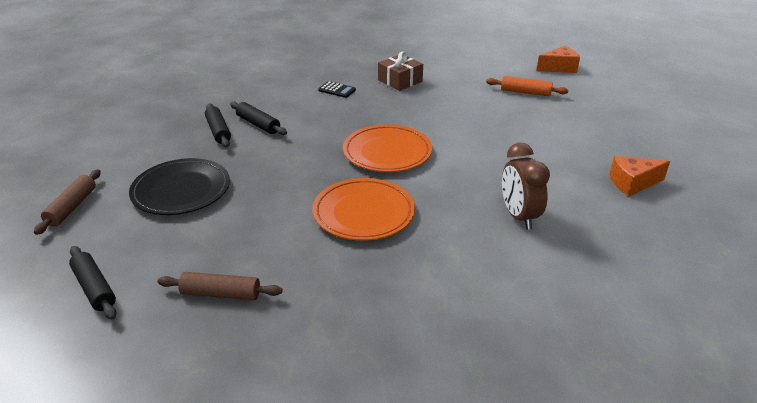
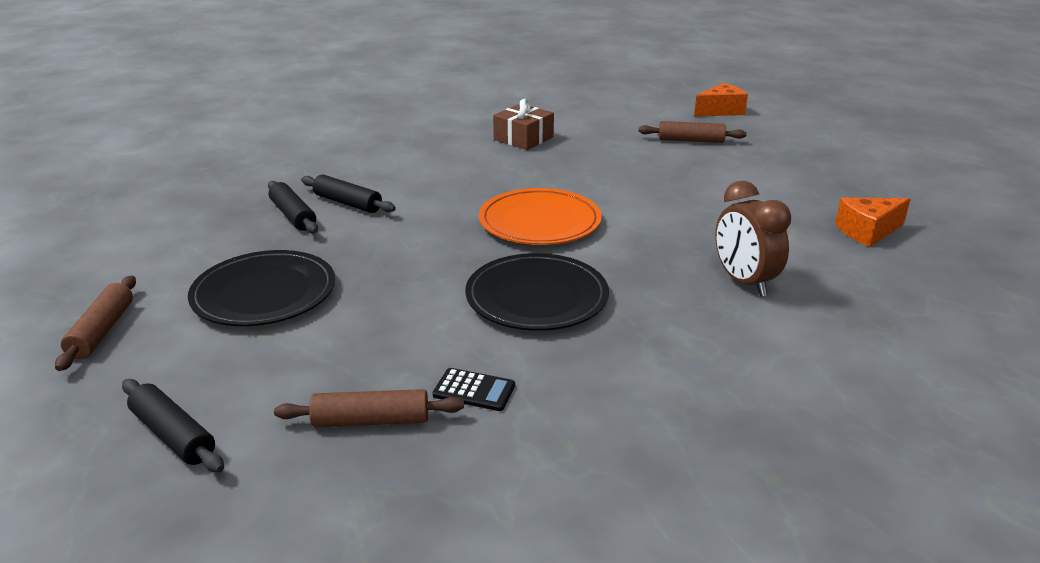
camera: 10 degrees left, 5 degrees down
orange plate [312,178,415,241] -> black plate [465,253,609,331]
black calculator [318,81,356,98] -> black calculator moved to [433,368,515,411]
orange rolling pin [486,76,568,96] -> brown rolling pin [639,121,747,143]

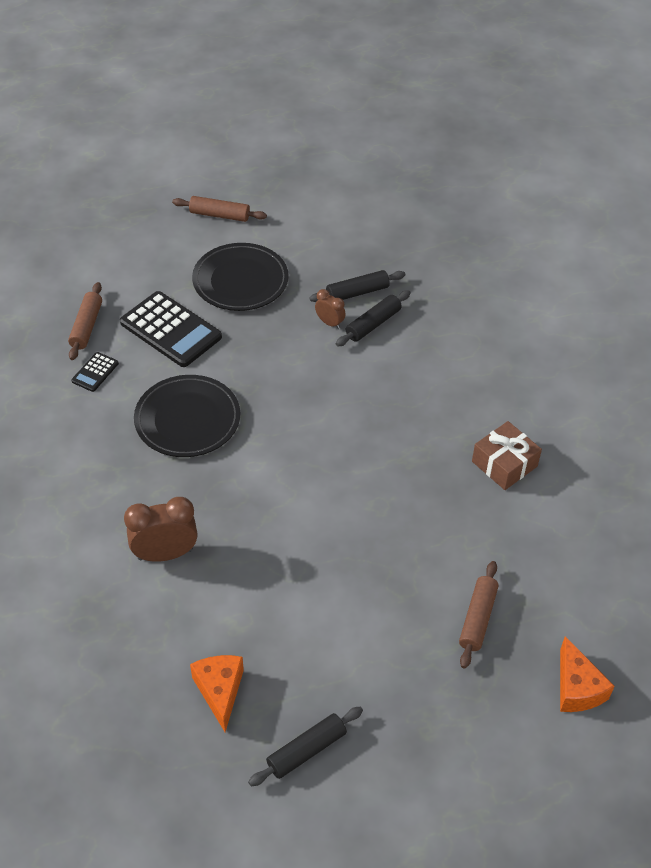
camera: 100 degrees right, 20 degrees up
black rolling pin [122,379,224,472] -> black rolling pin moved to [248,707,363,786]
orange plate [479,188,602,245] -> none
none -> black calculator [120,291,222,367]
none -> brown clock [315,289,346,329]

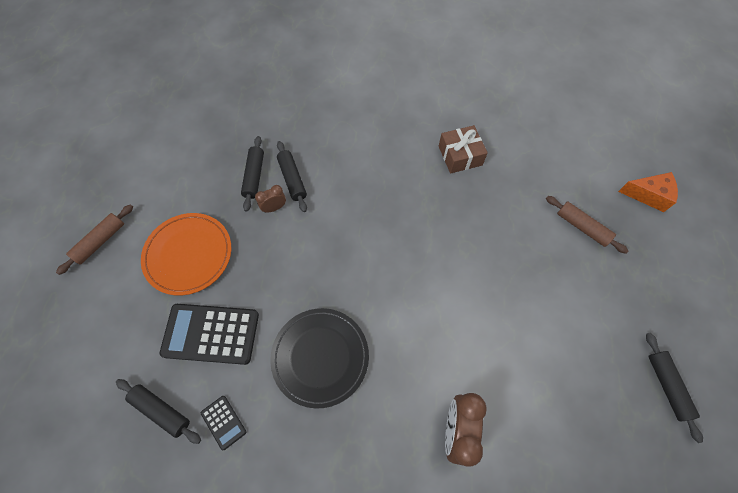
camera: 65 degrees left, 15 degrees up
brown rolling pin [68,282,102,360] -> black rolling pin [116,379,201,444]
black calculator [120,291,222,367] -> black calculator turned 150 degrees counterclockwise [160,304,259,365]
orange cheese [190,655,244,732] -> none
black plate [192,243,289,311] -> orange plate [141,213,231,295]

